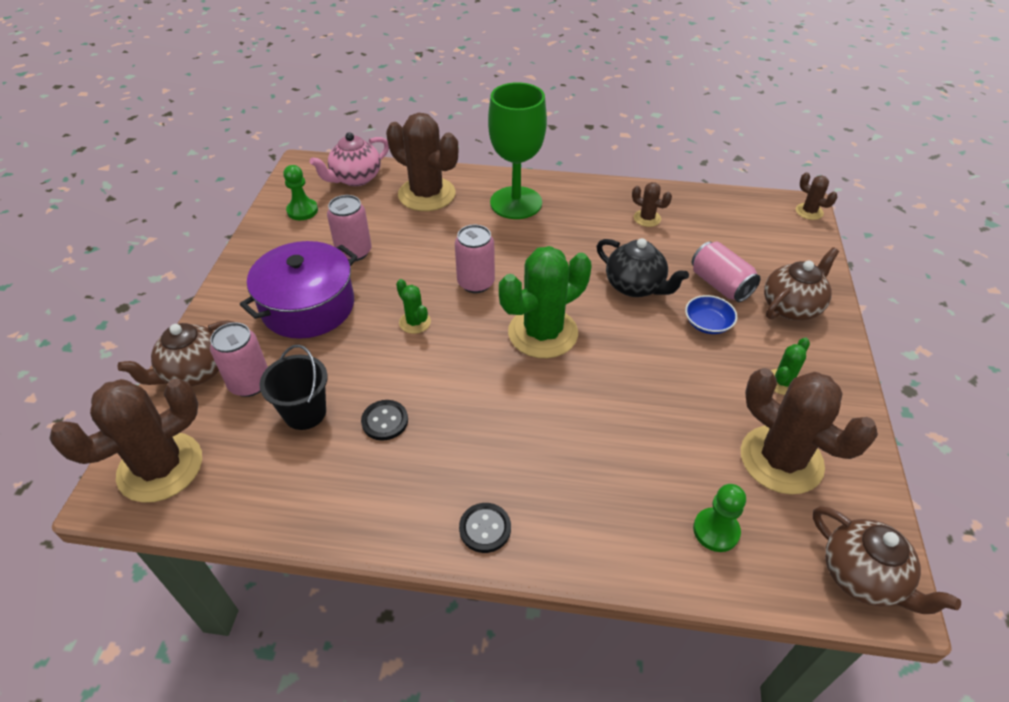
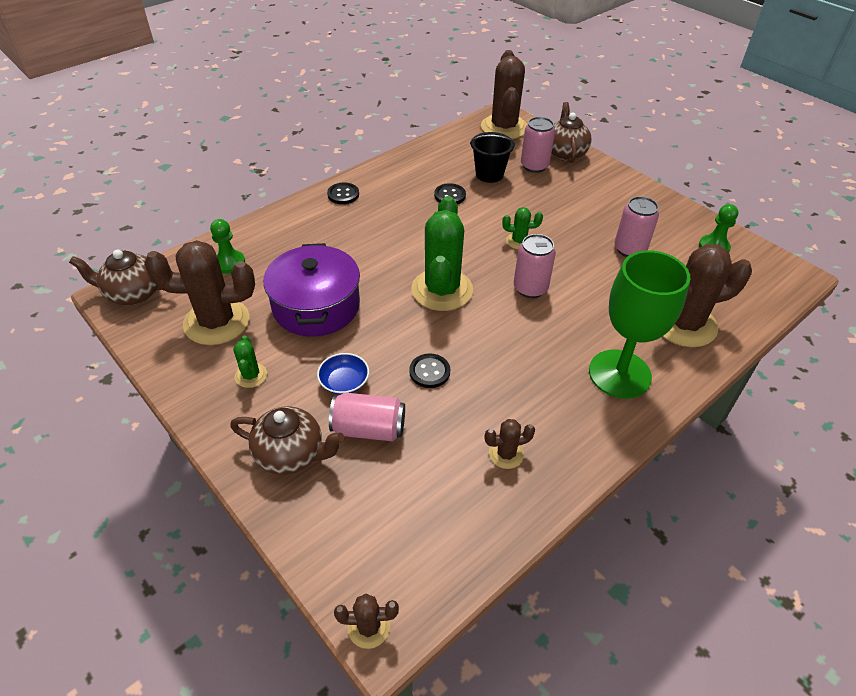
camera: 130 degrees right, 0 degrees up
purple pot [240,241,358,339] -> purple pot moved to [263,243,360,337]
pink teapot [310,132,389,186] -> none
black teapot [597,238,689,297] -> black button [409,354,450,388]
brown teapot [764,247,839,320] -> brown teapot turned 75 degrees counterclockwise [230,406,344,475]

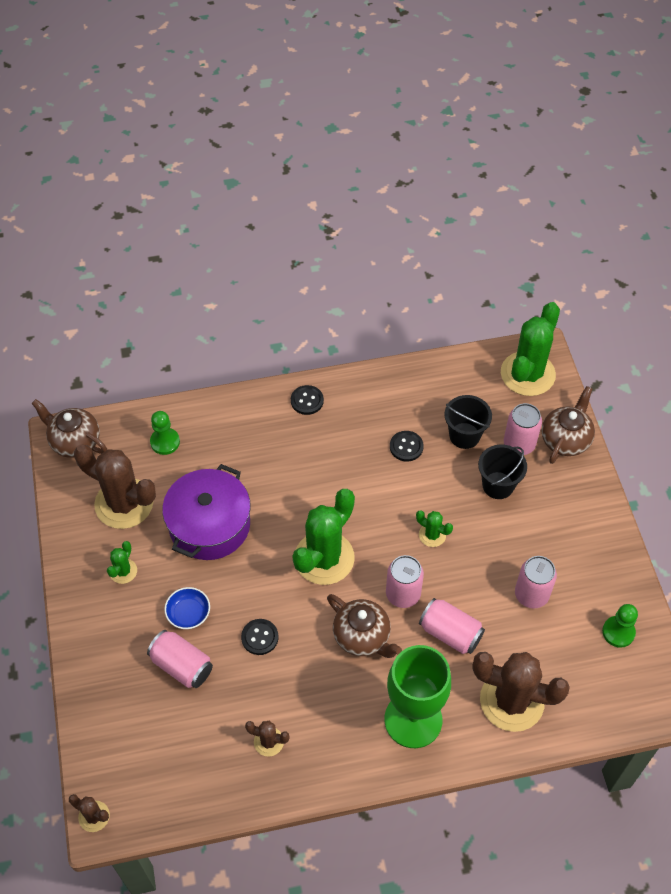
camera: 30 degrees right, 10 degrees up
brown teapot [230,406,344,475] -> brown teapot moved to [327,594,402,658]
brown cactus [481,50,527,139] -> green cactus [501,302,560,396]
none -> pink can [419,598,485,654]
none -> black bucket [478,444,527,499]

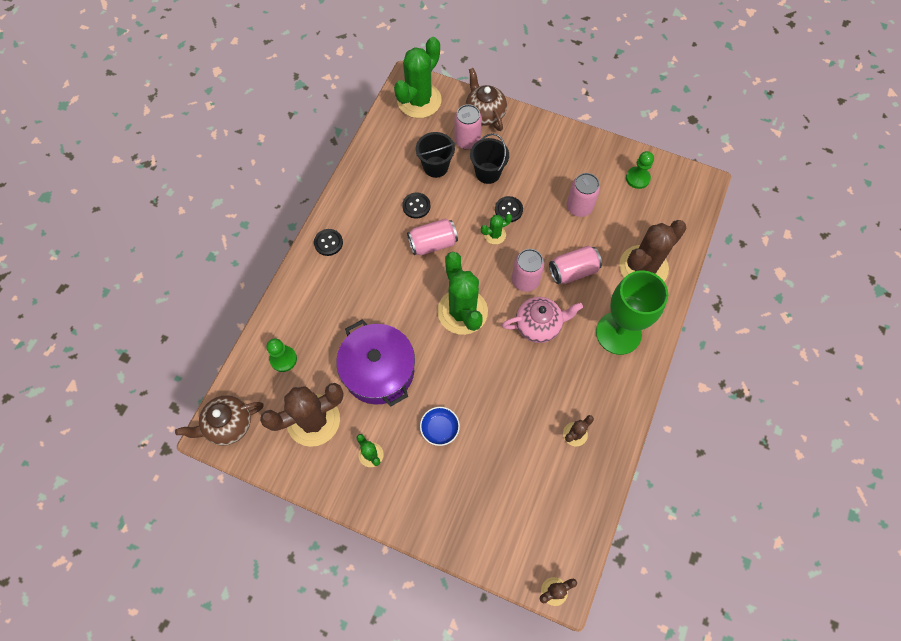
camera: 55 degrees left, 10 degrees up
pink can [147,630,213,688] -> pink can moved to [407,218,458,255]
black button [241,619,278,655] -> black button moved to [495,196,523,222]
brown teapot [327,594,402,658] -> pink teapot [502,297,583,343]
green cactus [501,302,560,396] -> green cactus turned 60 degrees clockwise [394,37,442,118]

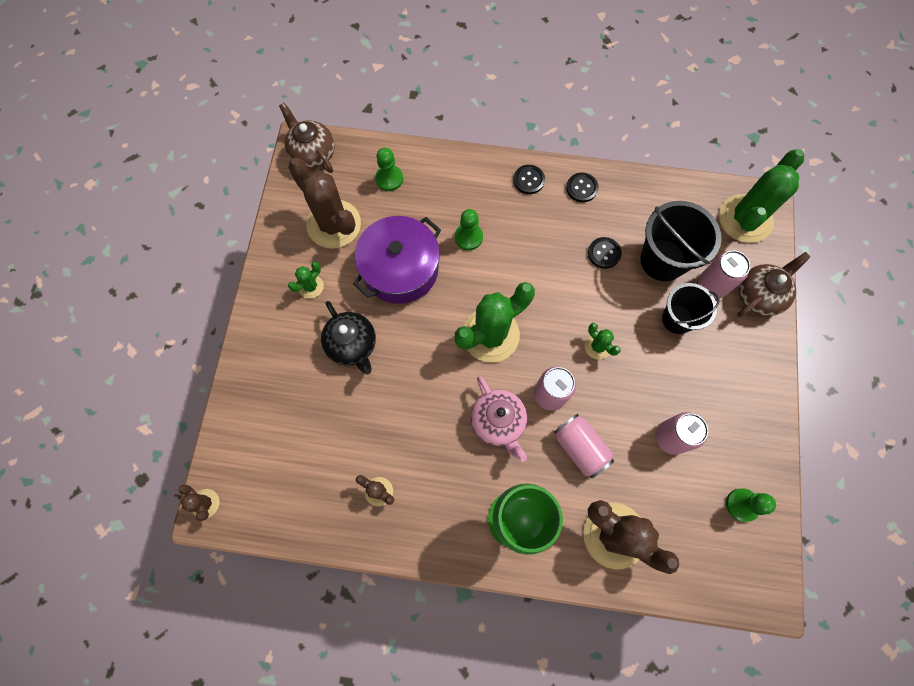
camera: 75 degrees right, 5 degrees up
green cactus [394,37,442,118] -> green cactus turned 75 degrees counterclockwise [719,149,804,243]
pink can [407,218,458,255] -> none
black bucket [416,132,455,178] -> black bucket [640,201,721,281], size x1.51
blue bowl [420,407,460,446] -> black teapot [321,301,376,375]
black button [495,196,523,222] -> black button moved to [566,173,599,202]
none -> green pawn [455,209,483,250]

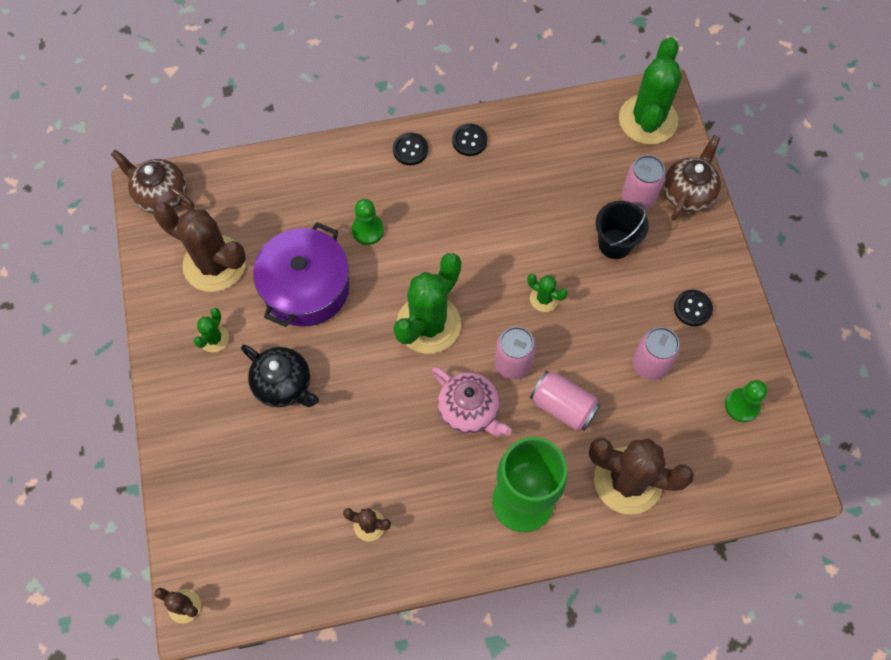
camera: 20 degrees left, 5 degrees down
green pawn [375,148,403,191] -> none
black button [588,237,622,269] -> black button moved to [674,290,713,326]
black bucket [640,201,721,281] -> none

